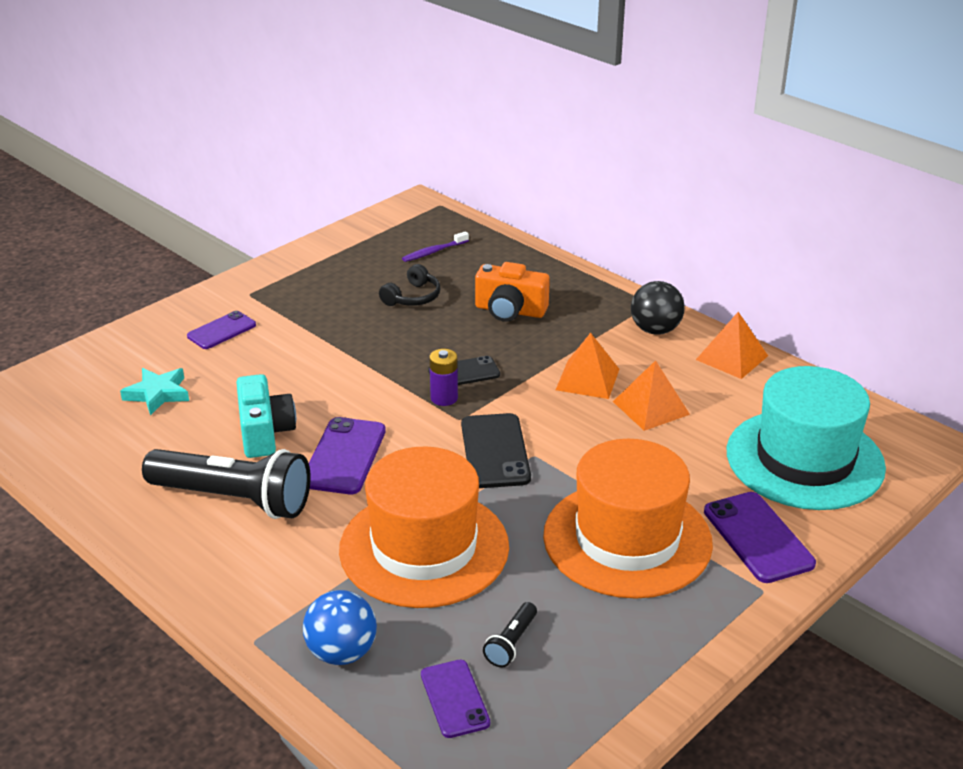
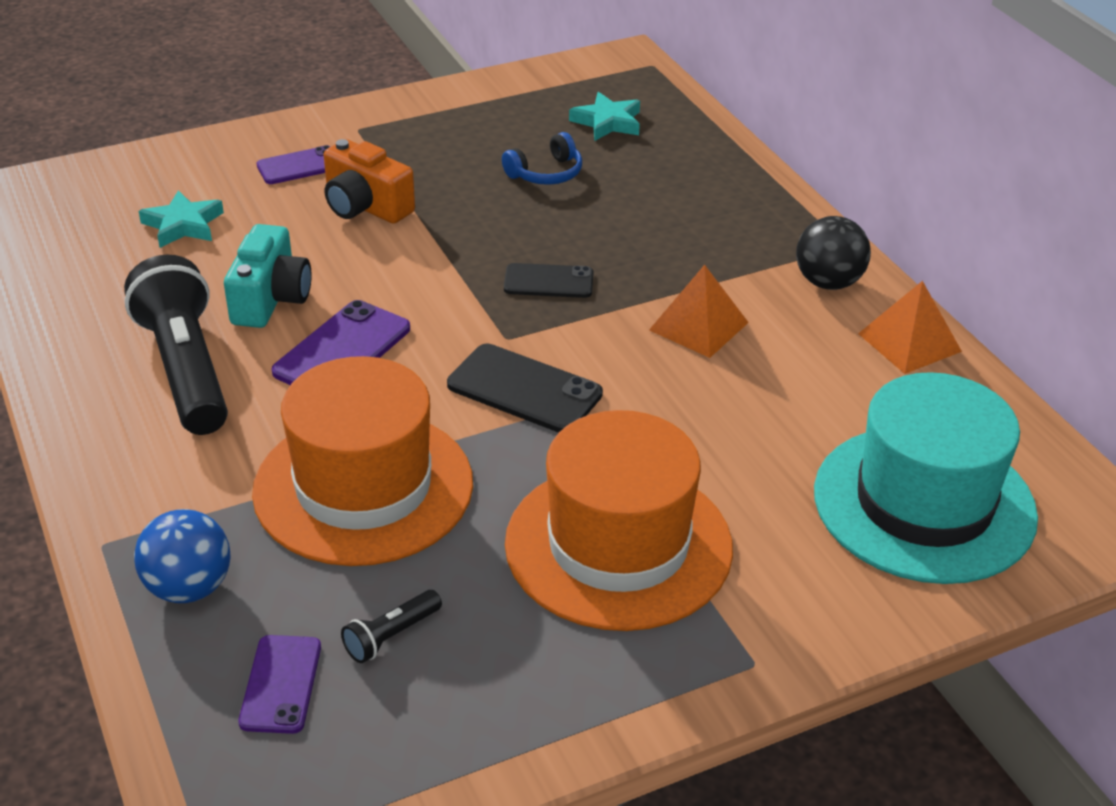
camera: 20 degrees right, 5 degrees up
black flashlight [142,449,311,519] -> black flashlight turned 150 degrees counterclockwise [124,255,228,435]
black headphones [379,264,440,306] -> blue headphones [502,132,582,185]
purple toothbrush [402,231,469,262] -> turquoise star [569,92,640,141]
purple battery [429,349,458,406] -> none
black phone [461,413,531,488] -> black phone turned 75 degrees counterclockwise [447,344,603,433]
orange camera [475,262,550,322] -> orange camera moved to [324,139,415,224]
orange pyramid [613,360,690,431] -> none
purple phone [704,492,816,583] -> none

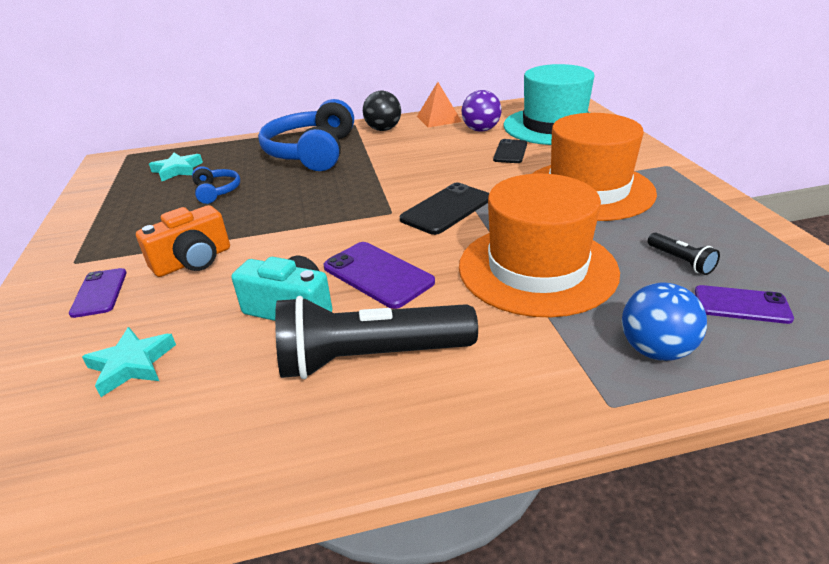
camera: 75 degrees left, 5 degrees down
black phone [504,263,594,298] -> black phone moved to [493,139,527,163]
orange pyramid [649,265,749,358] -> none
none -> blue headphones [258,99,354,171]
none -> purple ball [461,90,502,132]

